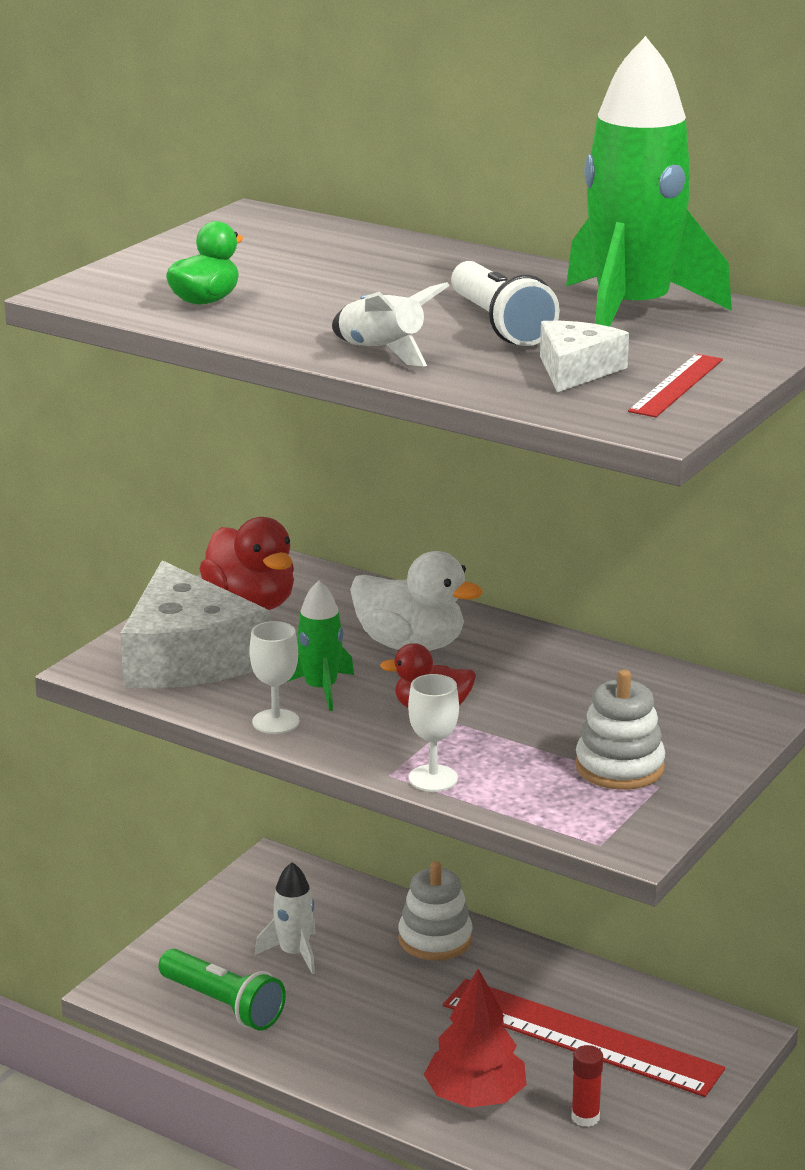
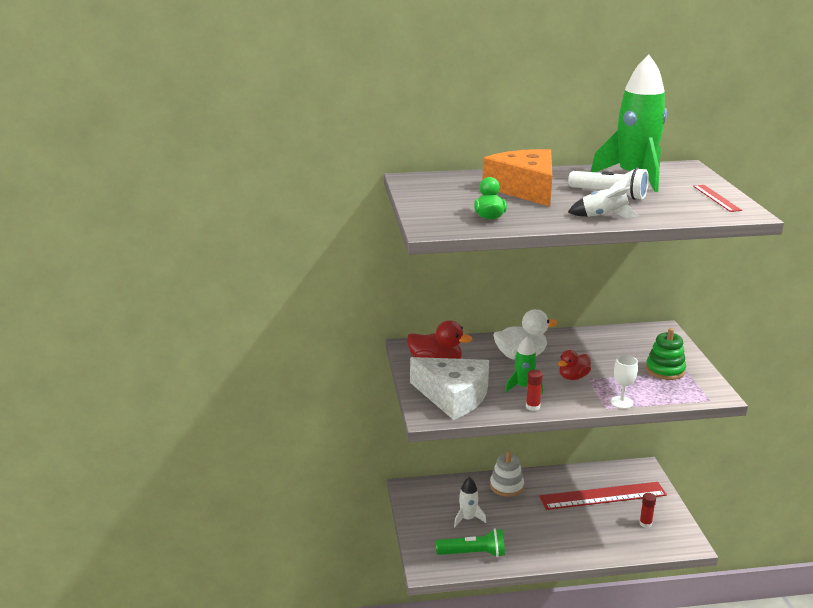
camera: 40 degrees left, 0 degrees up
white goblet [250,621,300,734] -> red glue stick [526,370,543,411]
red tree [424,969,527,1108] -> none
white cheese [540,321,629,393] -> none
white stacking toy [575,670,665,790] -> green stacking toy [646,328,686,380]
none -> orange cheese [483,149,552,207]

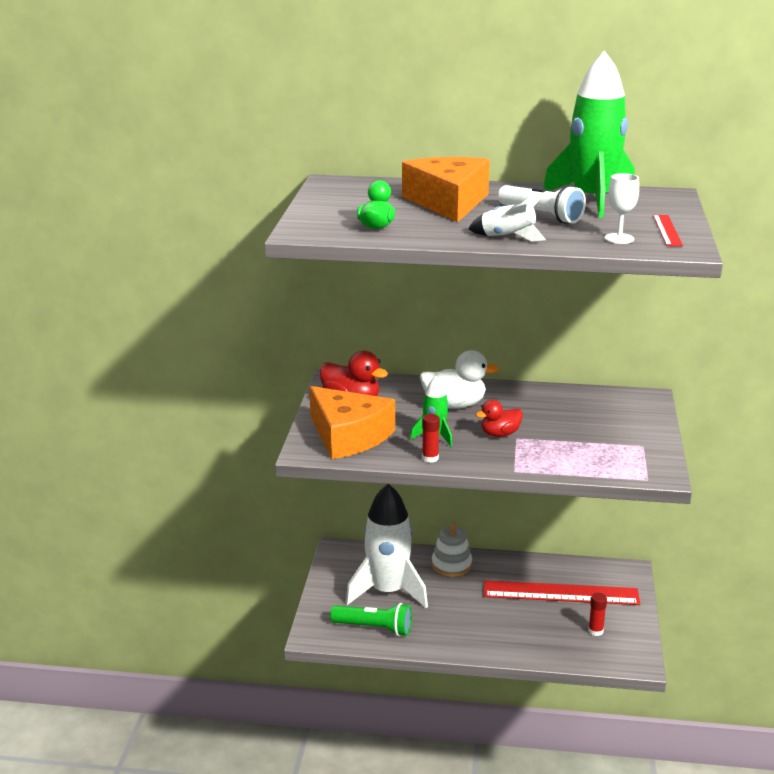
camera: 15 degrees right, 0 degrees up
white cheese [410,357,489,420] -> orange cheese [309,386,395,459]
white rocket [454,477,486,527] -> white rocket [346,484,428,608], size x2.07
white goblet [610,355,638,409] -> white goblet moved to [605,173,639,244]
green stacking toy [646,328,686,380] -> none

